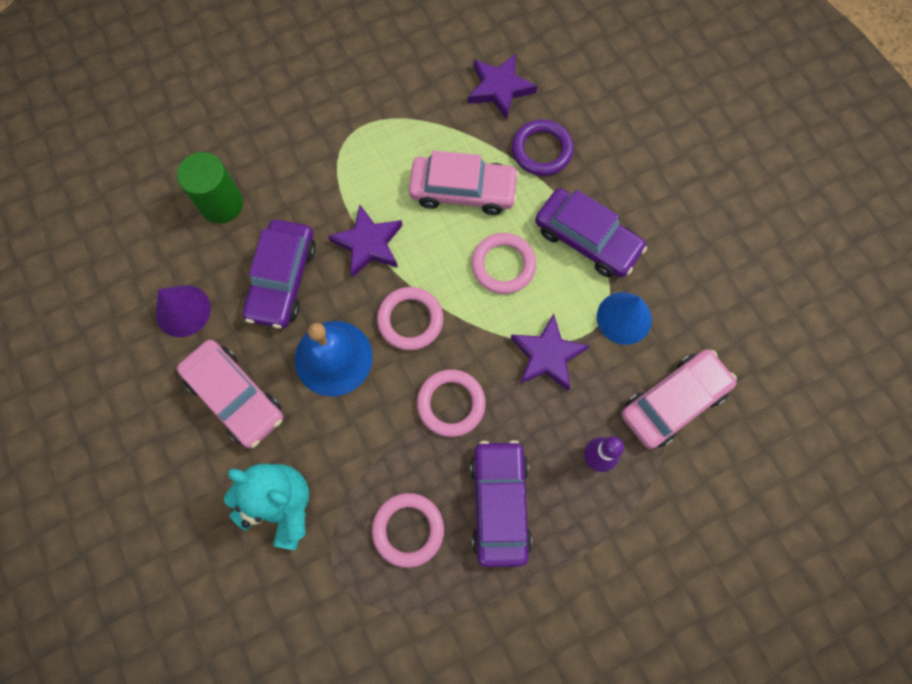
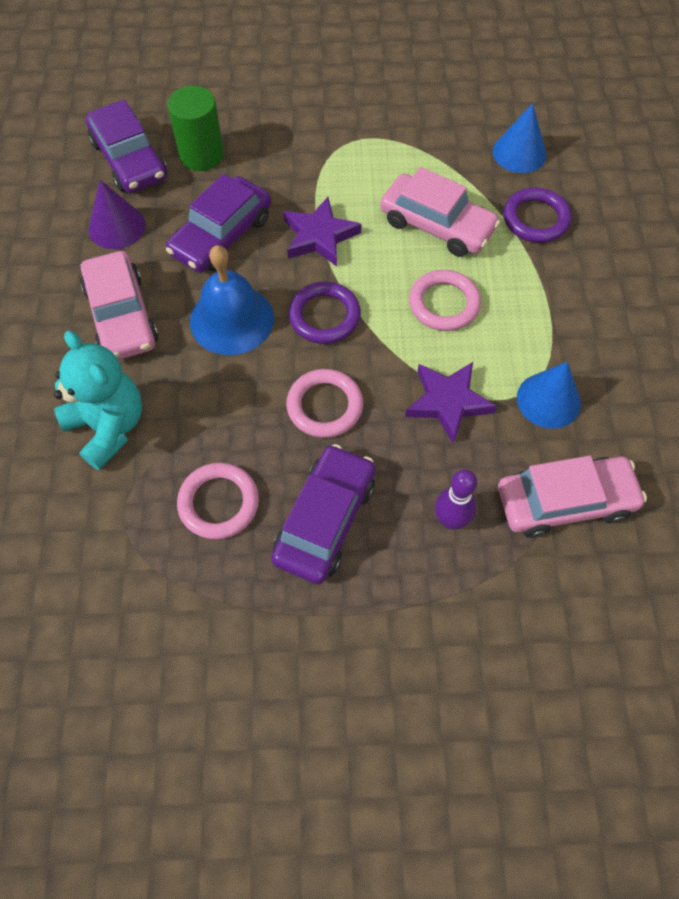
camera: 25 degrees right, 10 degrees down
pink ring [377,287,443,350] -> purple ring [288,282,361,344]
purple star [468,54,537,120] -> blue cone [493,103,547,173]
purple car [535,188,647,278] -> purple car moved to [86,99,167,193]

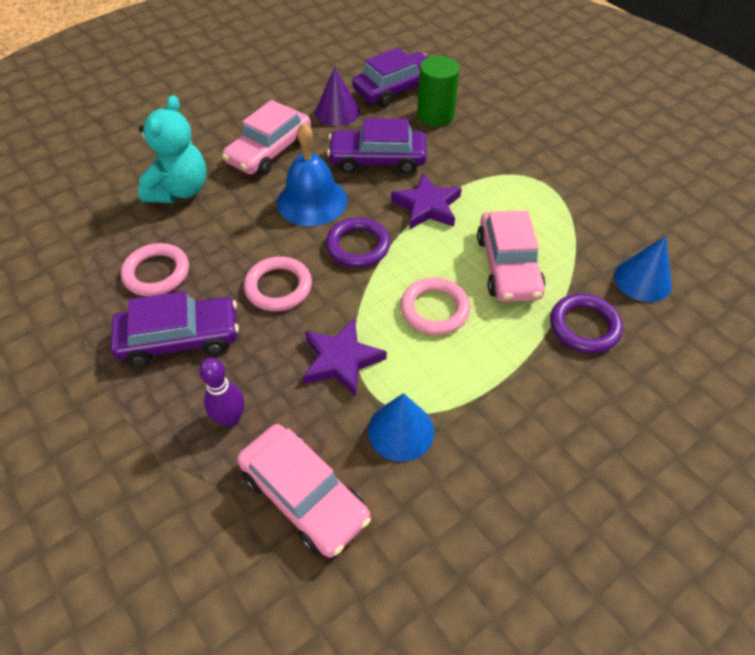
camera: 55 degrees right, 10 degrees down
purple car [86,99,167,193] -> purple car turned 150 degrees counterclockwise [352,48,429,107]

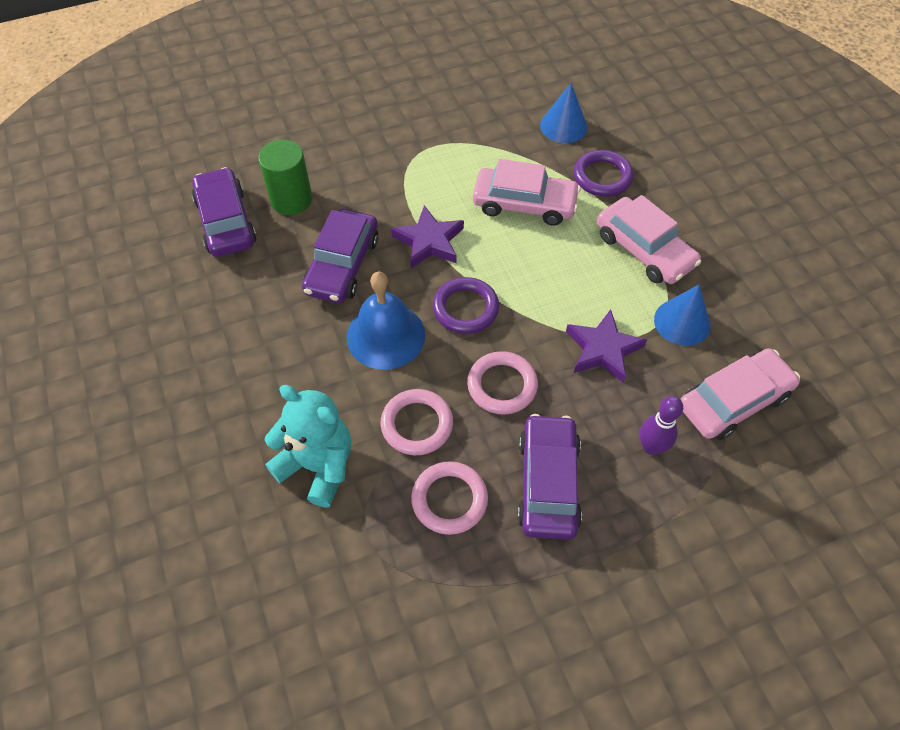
camera: 75 degrees left, 5 degrees up
pink car [222,100,311,175] -> pink car moved to [597,195,701,284]
purple cone [315,67,360,126] -> none
pink ring [400,277,470,335] -> pink ring moved to [381,389,453,455]

